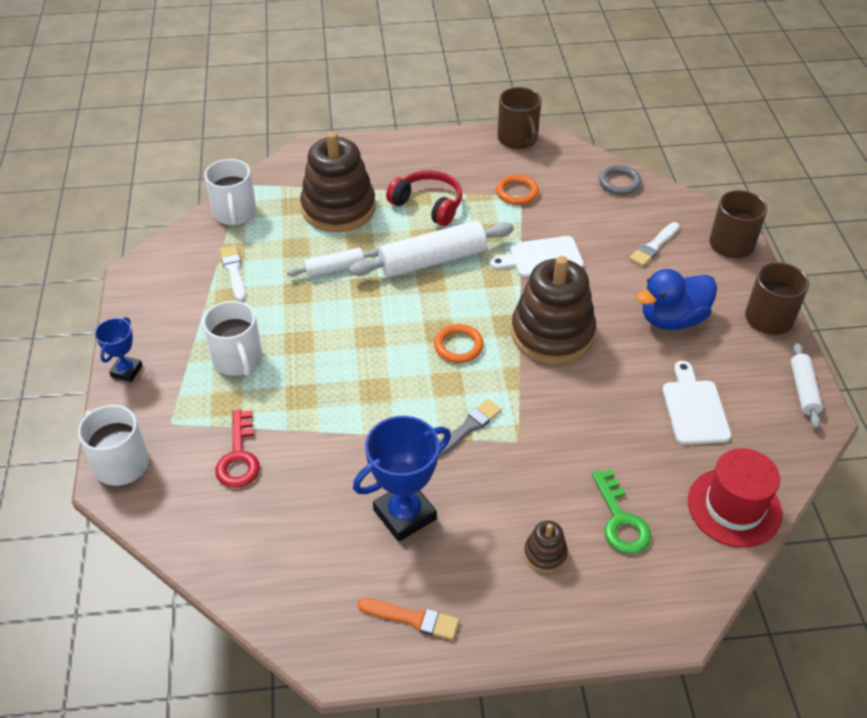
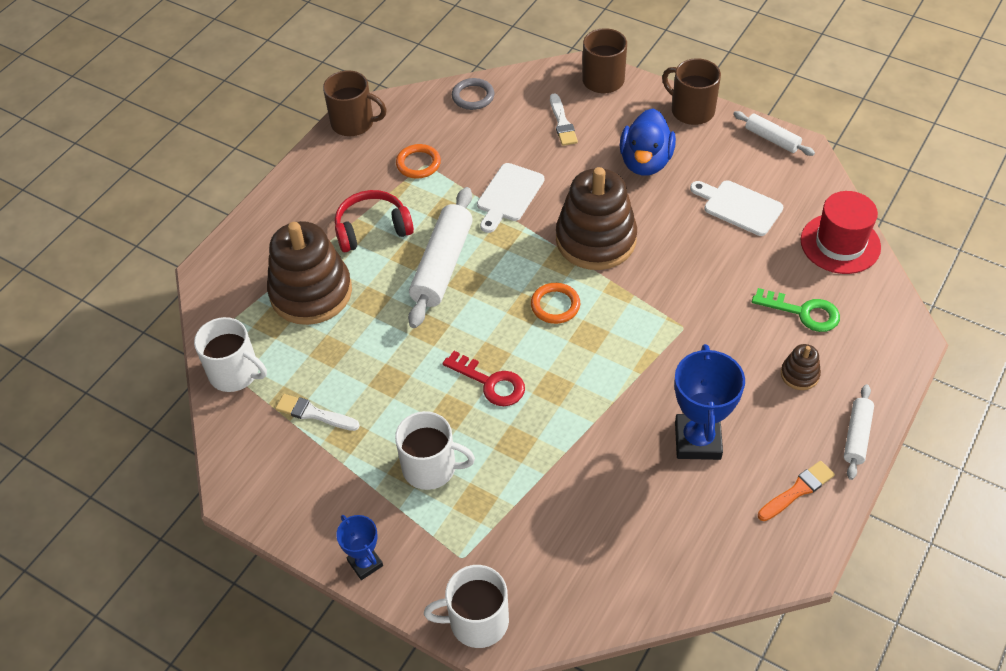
camera: 50 degrees left, 5 degrees up
red key [215,410,260,488] -> red key moved to [443,351,525,406]
white rolling pin [287,248,378,278] -> white rolling pin moved to [844,384,874,480]
grey brush [438,399,502,458] -> none

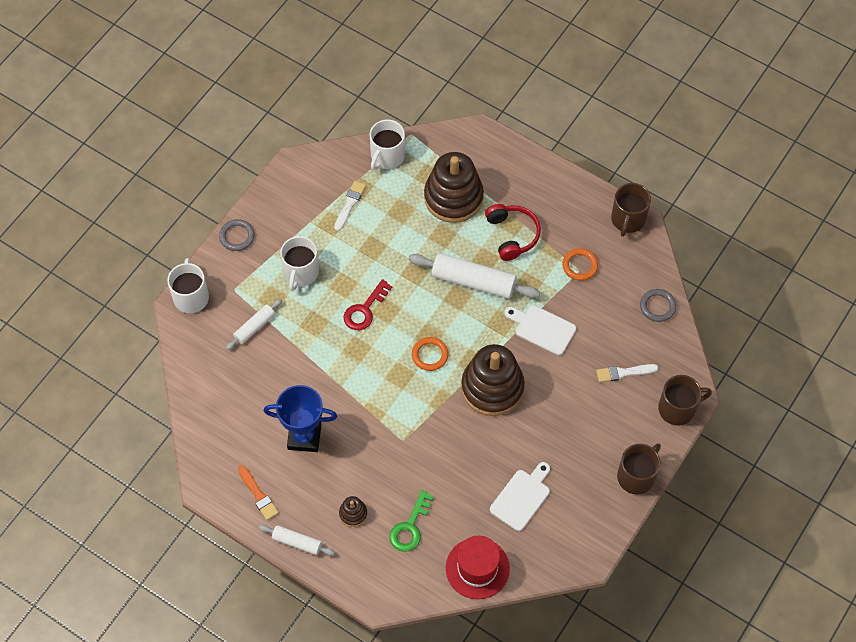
camera: 90 degrees right, 10 degrees up
blue trophy [336,515,383,580] -> grey ring [219,219,255,251]
blue duck [620,109,676,176] -> none
white rolling pin [733,111,815,156] -> white rolling pin moved to [226,298,282,350]

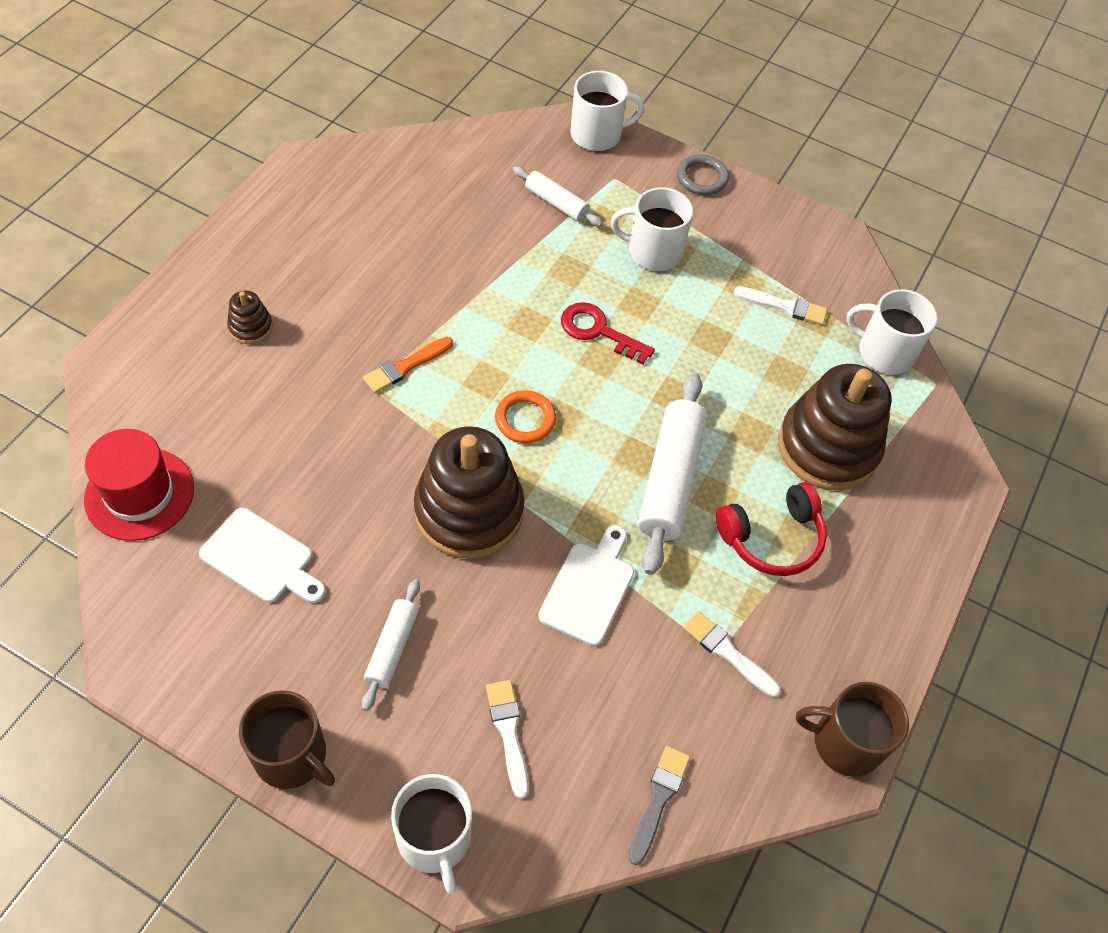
camera: 80 degrees right, 5 degrees down
orange brush [238,466,279,520] -> orange brush moved to [363,337,453,393]
white rolling pin [259,525,335,556] -> white rolling pin moved to [362,579,420,711]
blue trophy [264,385,337,452] -> none
green key [390,490,434,552] -> none
orange ring [562,248,598,281] -> white brush [683,611,781,698]
grey ring [640,289,676,322] -> grey brush [629,746,690,865]
brown mug [658,375,712,426] -> white mug [391,774,472,894]

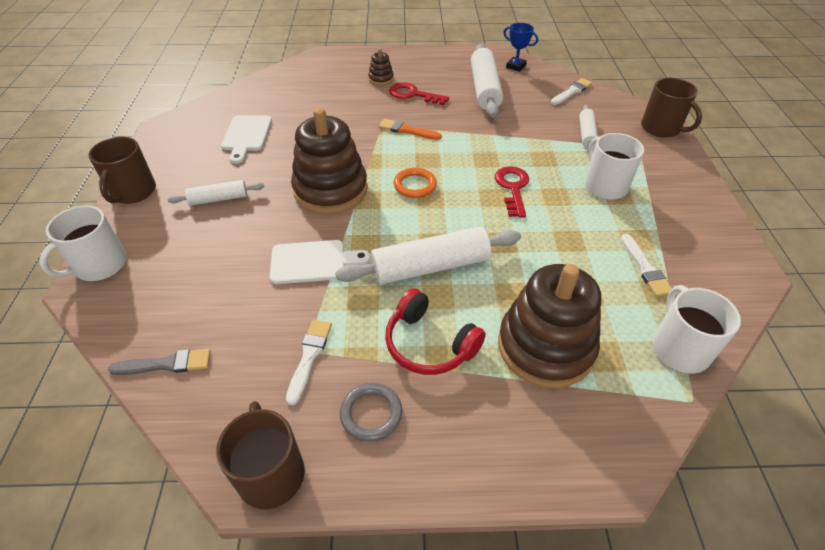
camera: 65 degrees right, 10 degrees down
red hat [84,429,194,541] -> none
white brush [486,680,529,799] -> white brush moved to [551,78,593,105]
white mug [570,71,644,151] -> brown mug [641,78,702,138]
grey ring [677,154,729,195] -> grey ring moved to [340,383,402,442]
none -> red key [389,82,449,105]
none -> white rolling pin [471,44,503,118]
none -> blue trophy [503,23,538,72]

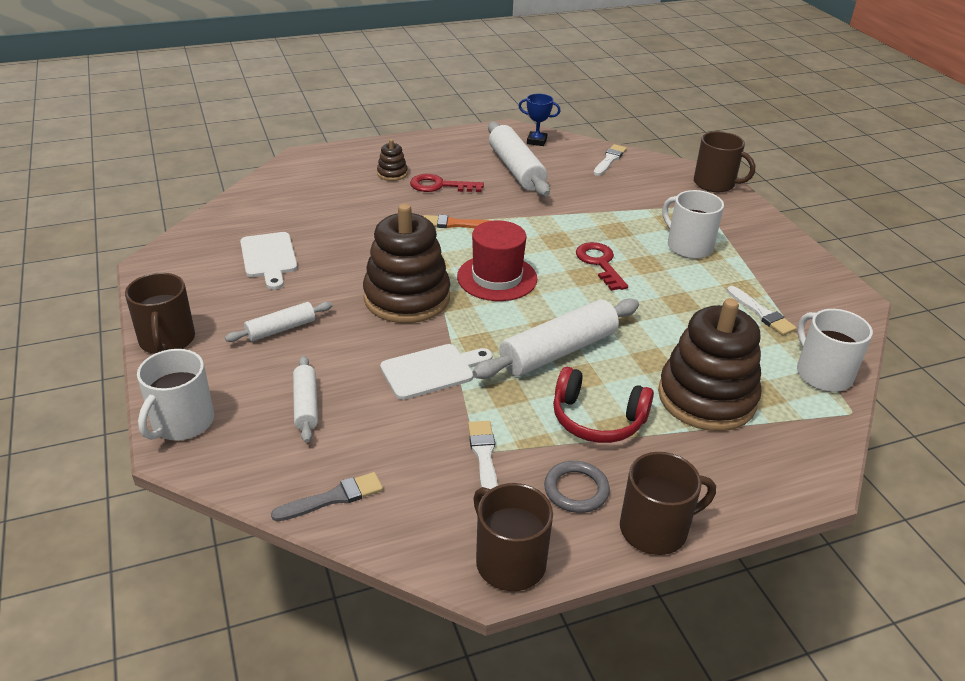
camera: 20 degrees left, 10 degrees down
orange ring [394,168,437,198] -> red hat [457,220,537,301]
white rolling pin [579,105,598,152] -> white rolling pin moved to [293,356,318,443]
none -> brown mug [620,452,716,555]

